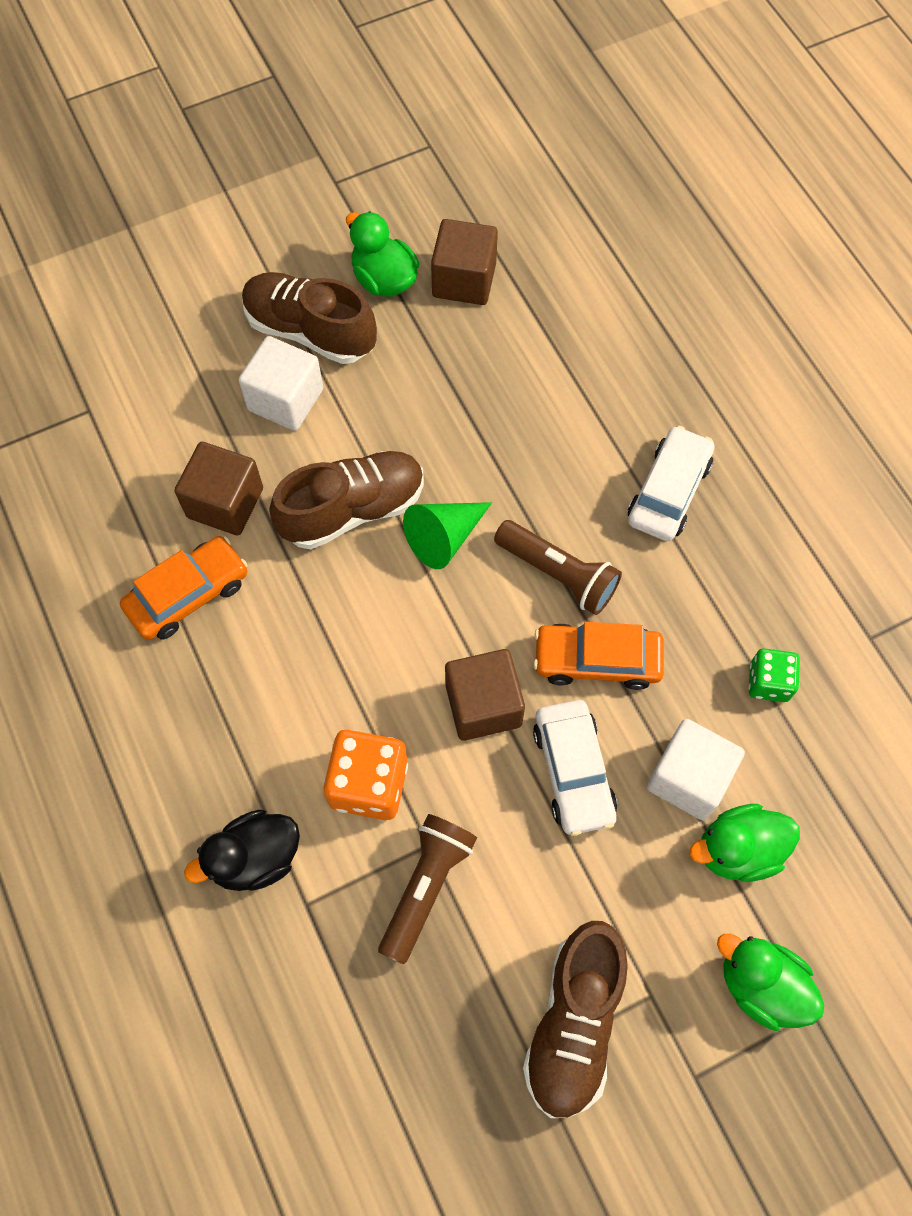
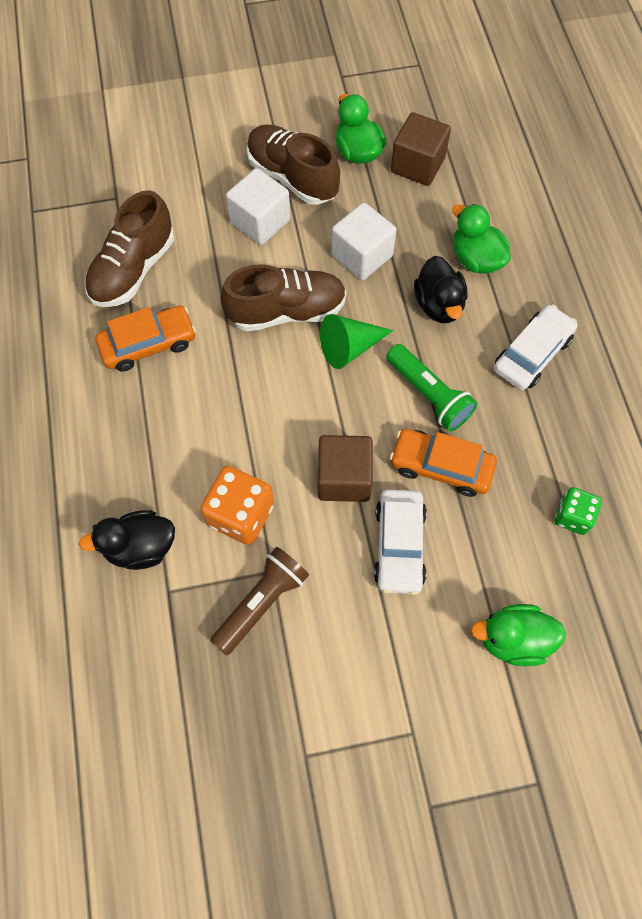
camera: 15 degrees right, 0 degrees up
brown cube [175,442,263,535] -> none
brown flashlight [494,520,622,615] -> green flashlight [386,344,477,432]
brown shoe [523,921,628,1118] -> brown shoe moved to [84,190,174,307]
white cube [647,719,745,820] -> white cube moved to [331,202,396,281]
green duck [717,934,824,1031] -> green duck moved to [452,204,511,274]
none -> black duck [414,256,467,323]

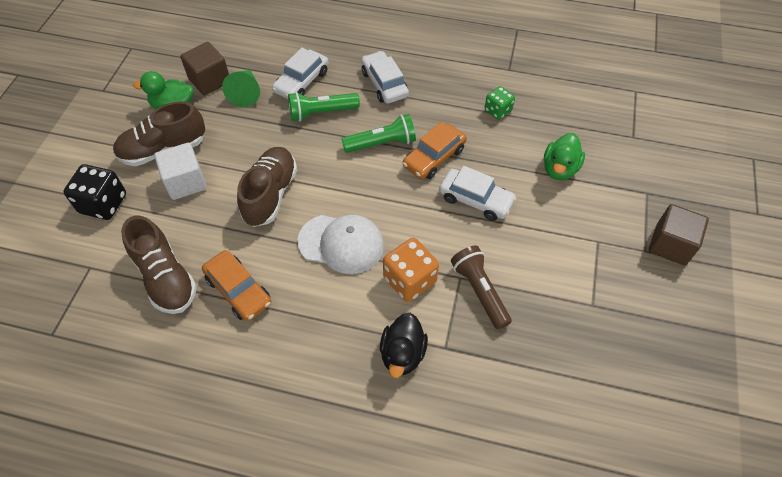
camera: 65 degrees left, 10 degrees down
orange car [95,305,196,372] -> orange car turned 135 degrees clockwise [202,250,272,321]
brown cube [318,435,373,502] -> brown cube moved to [649,204,709,266]
green cone [320,314,393,369] -> green cone moved to [222,70,260,107]
white cube [331,202,396,281] -> none
black duck [414,256,467,323] -> green flashlight [288,92,360,122]
green duck [452,204,511,274] -> white car [272,48,329,99]
none -> black dice [63,164,126,220]
none -> white cap [298,215,384,274]

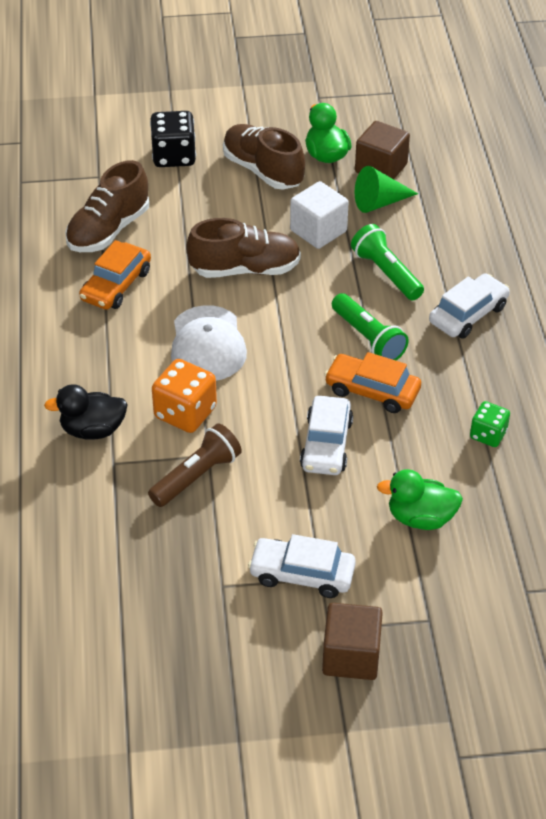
camera: 70 degrees right, 10 degrees down
white cube [154,143,207,200] -> white cube moved to [290,181,349,249]
white car [272,48,329,99] -> white car moved to [248,534,356,598]

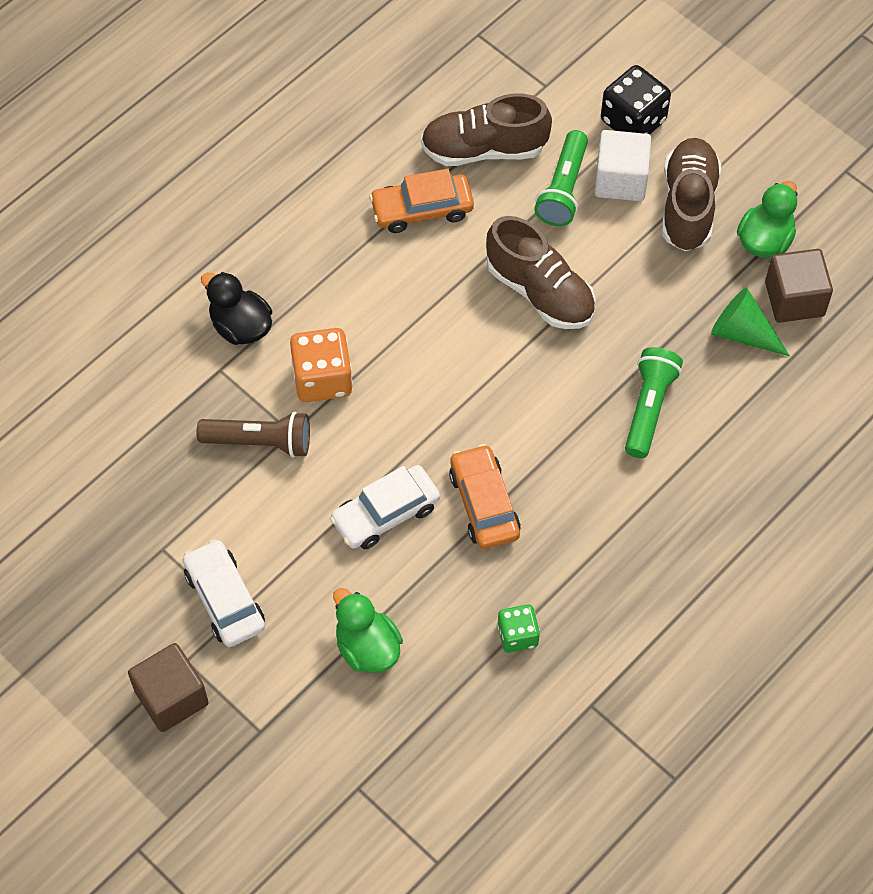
camera: 50 degrees right, 15 degrees up
white cap [171,305,247,381] -> none
white cube [290,181,349,249] -> white cube moved to [594,130,652,201]
green flashlight [332,293,409,360] -> green flashlight moved to [534,130,588,226]
white car [429,273,510,339] -> none

